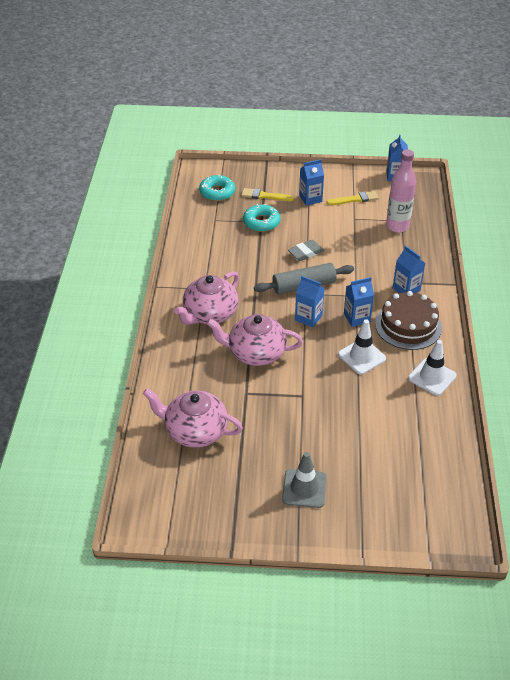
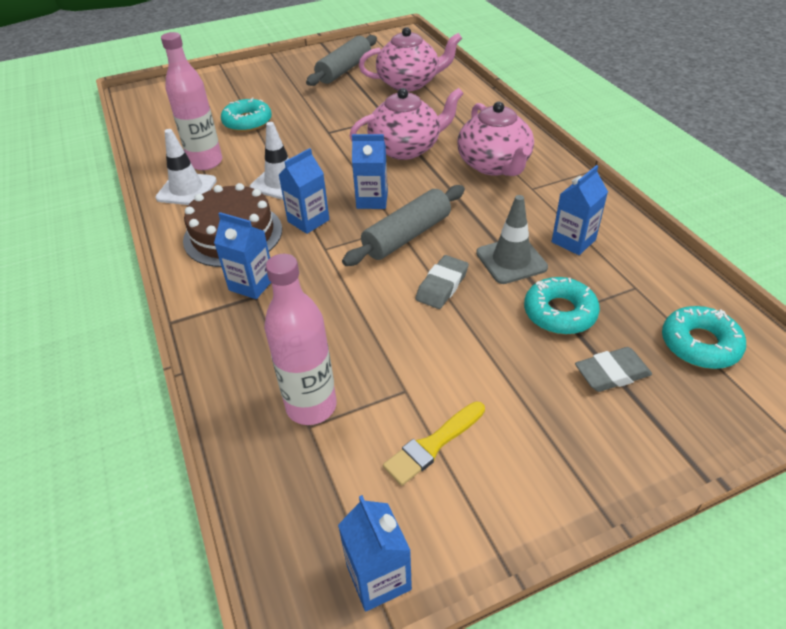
camera: 155 degrees right, 0 degrees up
pink teapot [174,271,239,325] -> pink teapot turned 150 degrees clockwise [457,102,534,176]
yellow brush [241,188,294,201] -> grey eraser [575,347,652,392]
grey traffic cone [282,452,326,508] -> grey traffic cone moved to [476,195,548,284]
blue carton [299,159,324,206] -> blue carton moved to [552,165,608,255]
none -> pink bottle [161,32,222,170]
none -> turquoise donut [221,98,272,132]
none -> grey rolling pin [306,35,377,86]

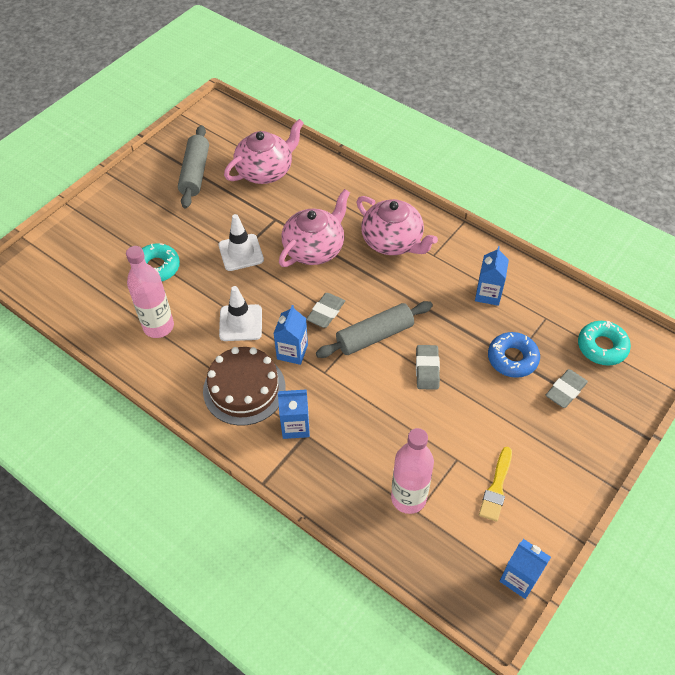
camera: 30 degrees left, 10 degrees up
white traffic cone [155,129,217,205] -> white traffic cone moved to [219,214,264,271]
grey rolling pin [342,185,465,266] -> grey rolling pin turned 45 degrees clockwise [316,301,433,358]
blue carton [352,134,388,209] -> grey eraser [306,293,345,328]
grey traffic cone [476,195,548,284] -> none
turquoise donut [524,277,600,334] -> blue donut [488,332,540,378]

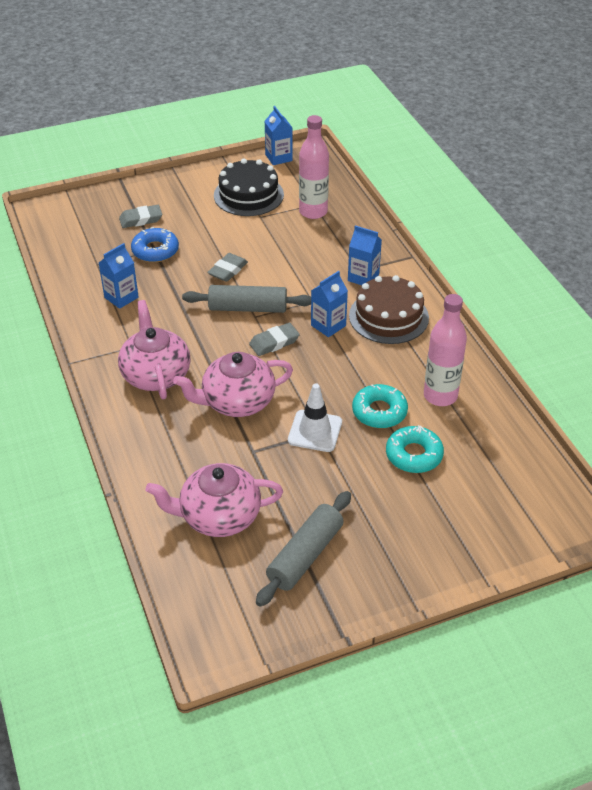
camera: 150 degrees left, 10 degrees down
white traffic cone [219,286,262,341] -> none
yellow brush [479,447,512,522] -> black cake [214,158,284,216]
turquoise donut [578,321,631,366] -> turquoise donut moved to [352,384,408,428]

